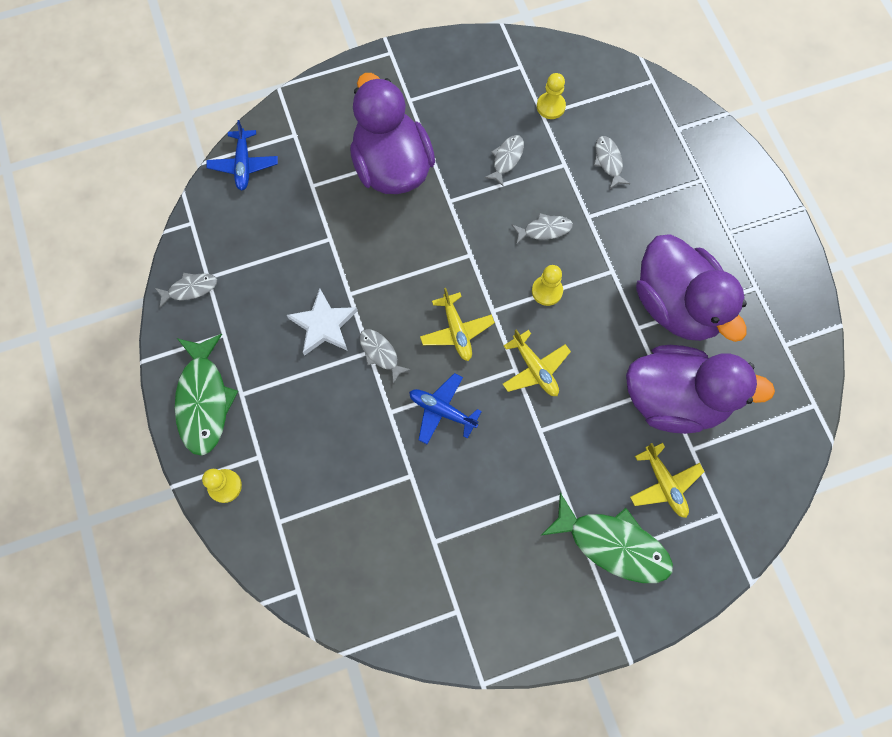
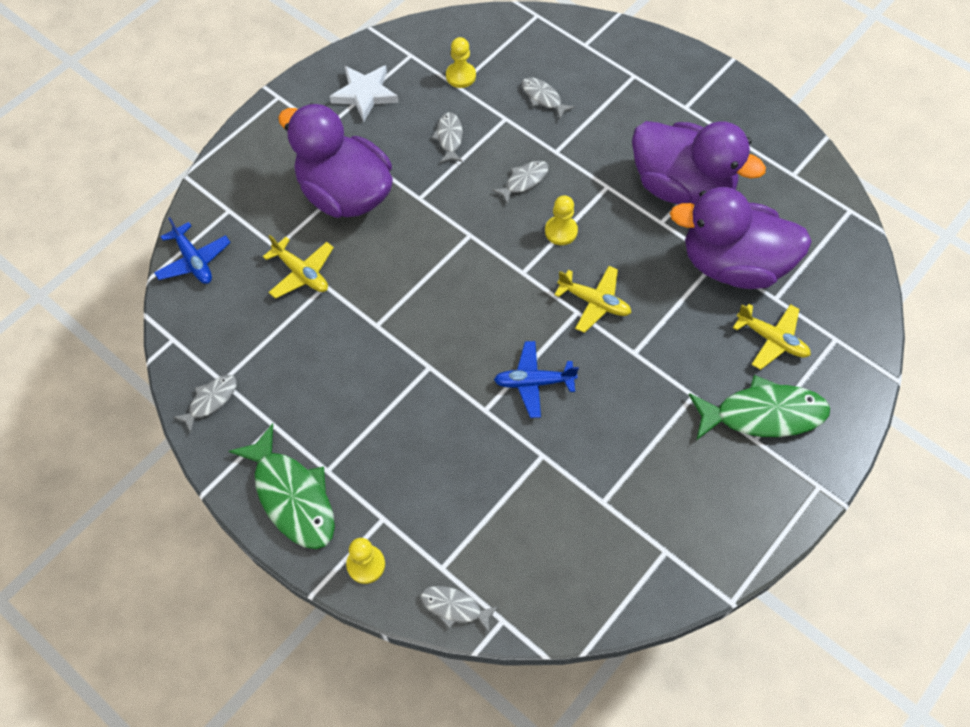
camera: 30 degrees left, 10 degrees down
white star [287,288,357,356] -> white star moved to [329,65,399,122]
grey fish [359,329,411,384] -> grey fish moved to [421,586,499,633]
yellow plane [420,288,495,361] -> yellow plane moved to [263,235,334,299]
purple duck [626,345,775,434] -> purple duck turned 150 degrees counterclockwise [670,187,812,289]

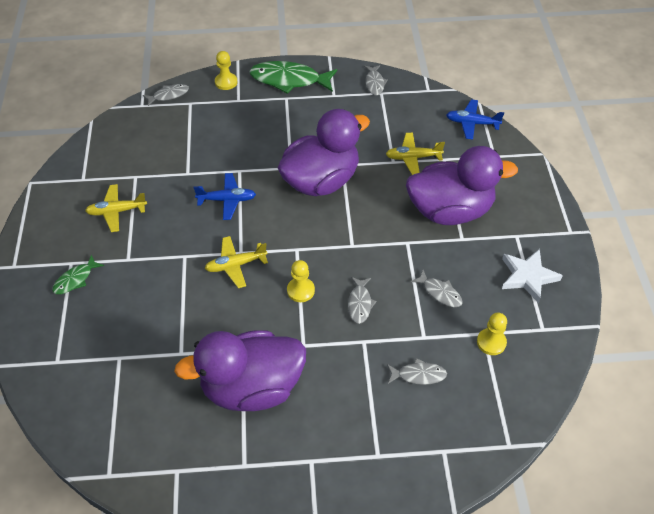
camera: 135 degrees right, 10 degrees down
blue plane [494,341,579,418] -> blue plane turned 45 degrees clockwise [194,173,256,220]
purple duck [670,187,812,289] -> purple duck moved to [278,109,370,196]
green fish [688,375,830,440] -> green fish [52,255,104,294], size x0.52
yellow plane [733,304,811,370] -> yellow plane moved to [85,184,147,232]

